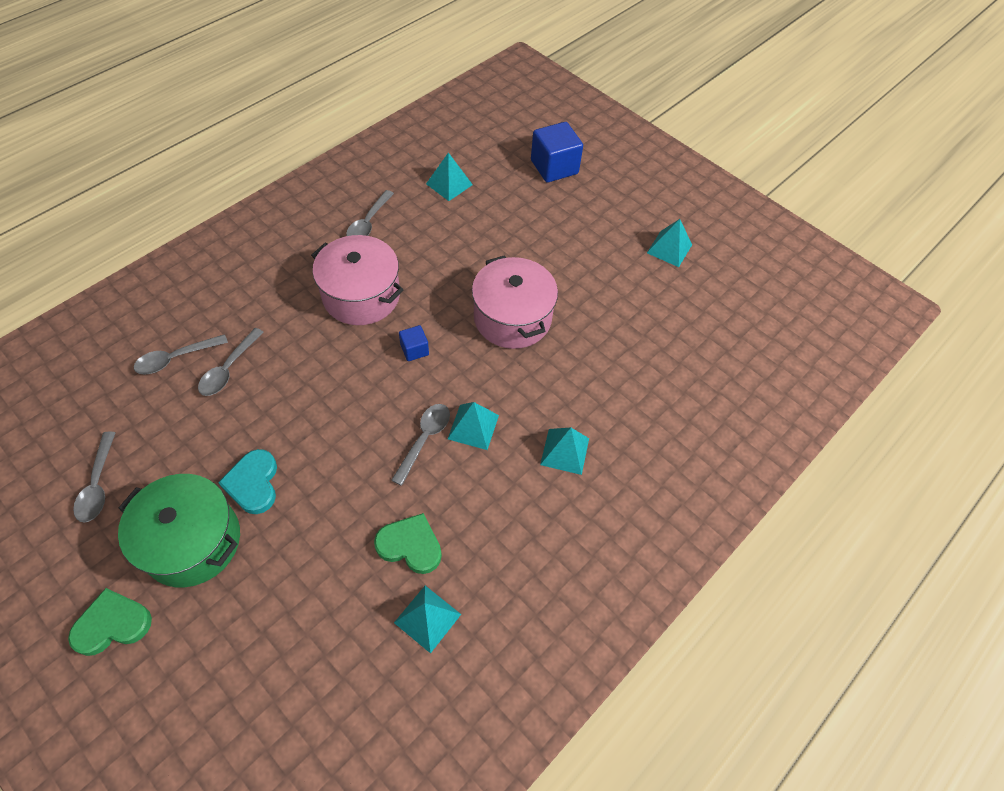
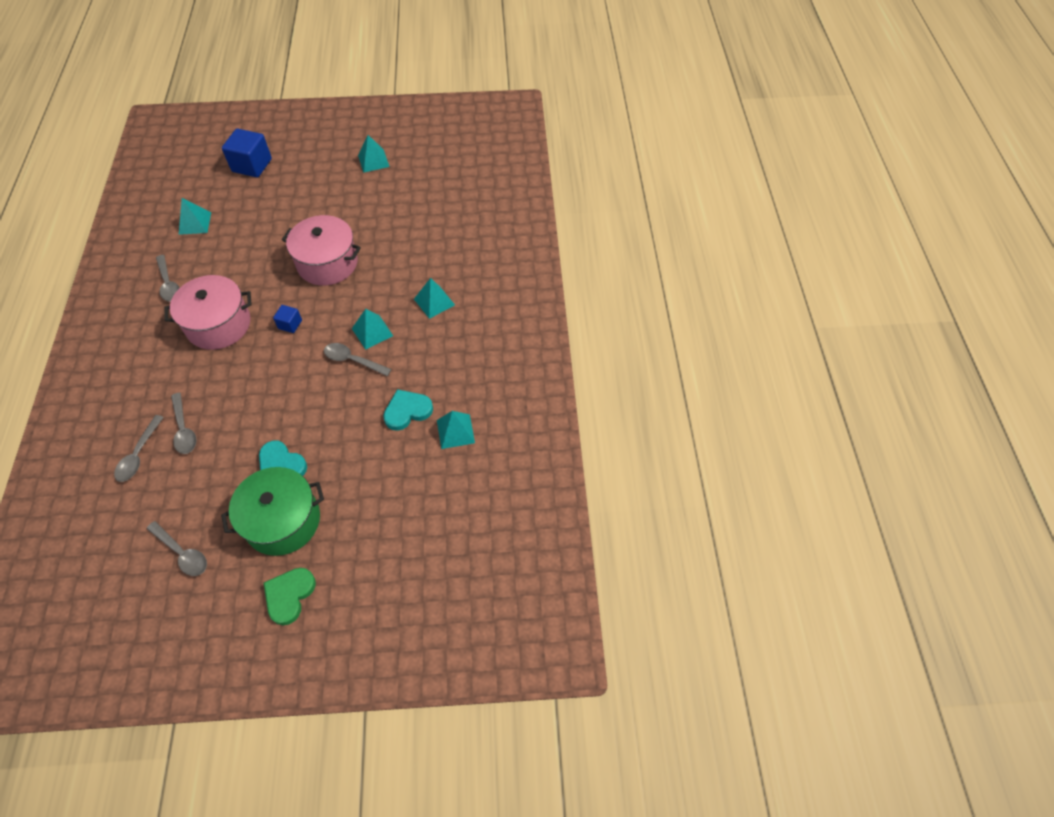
camera: 45 degrees left, 0 degrees up
green heart [374,513,442,574] -> turquoise heart [383,389,433,431]
grey spoon [391,404,450,486] -> grey spoon turned 45 degrees counterclockwise [324,343,392,376]

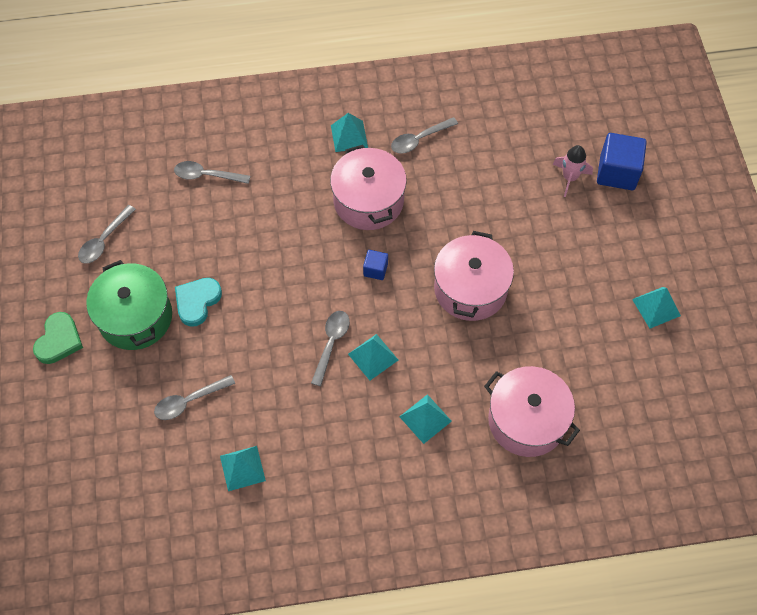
camera: 85 degrees right, 5 degrees up
grey spoon [171,393,197,454] -> grey spoon moved to [154,375,235,420]
turquoise pyramid [179,198,211,235] -> turquoise pyramid moved to [331,113,368,152]
green heart [264,568,316,625] -> green heart turned 90 degrees clockwise [33,312,83,364]
turquoise heart [383,389,433,431] -> none
none -> pink pot [484,366,580,457]
none -> pink rocket [553,145,593,197]

